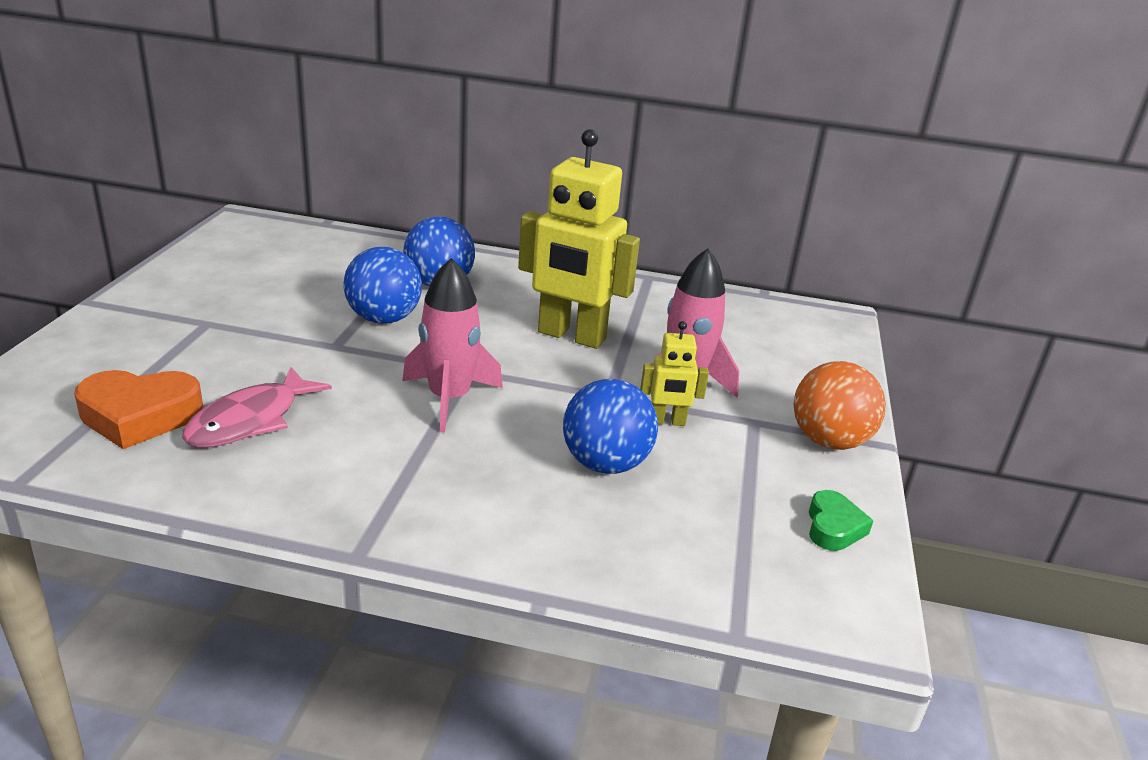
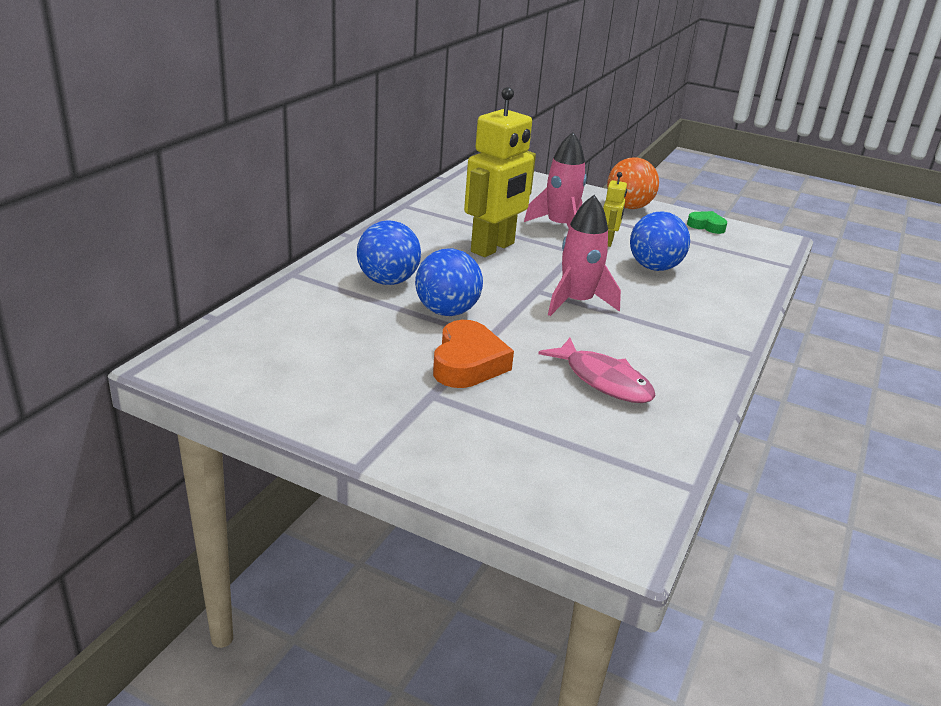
camera: 75 degrees left, 0 degrees up
orange heart [74,370,203,449] -> orange heart moved to [433,320,514,388]

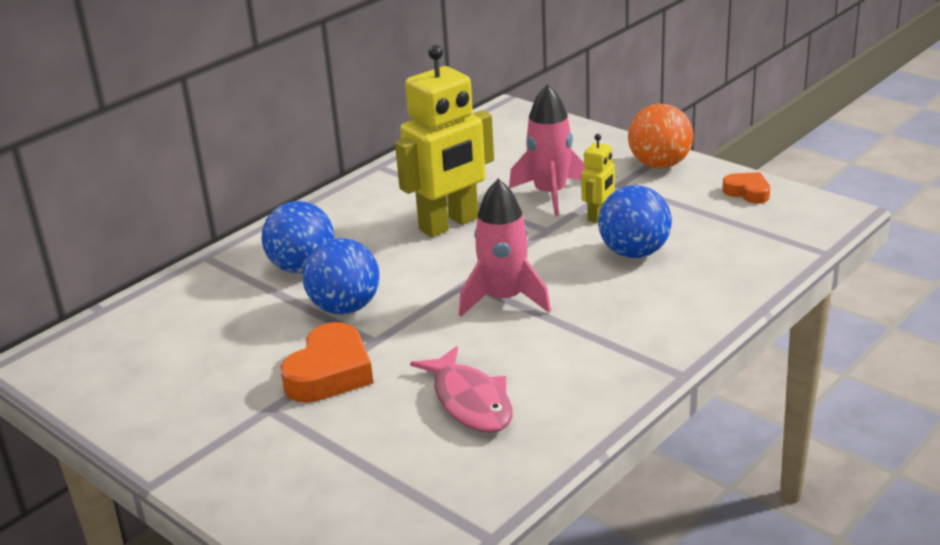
camera: 20 degrees right, 0 degrees up
green heart [687,211,727,234] -> orange heart [722,172,770,203]

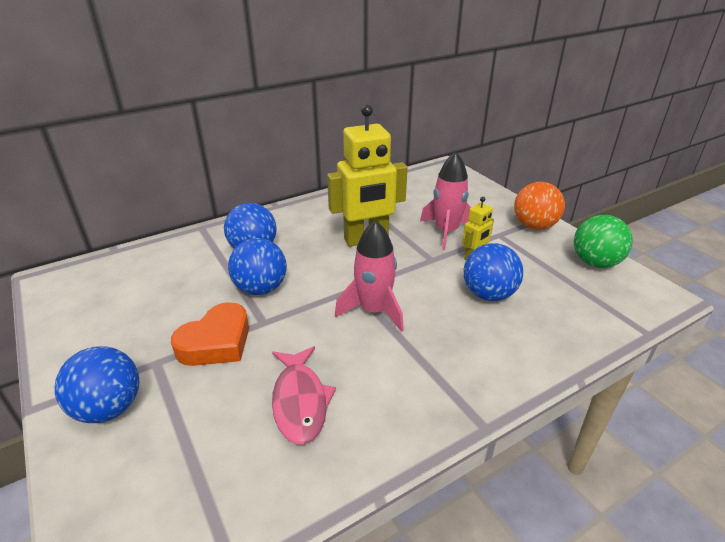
camera: 15 degrees right, 5 degrees up
orange heart [722,172,770,203] -> green ball [574,215,633,268]
none -> blue ball [55,346,139,423]

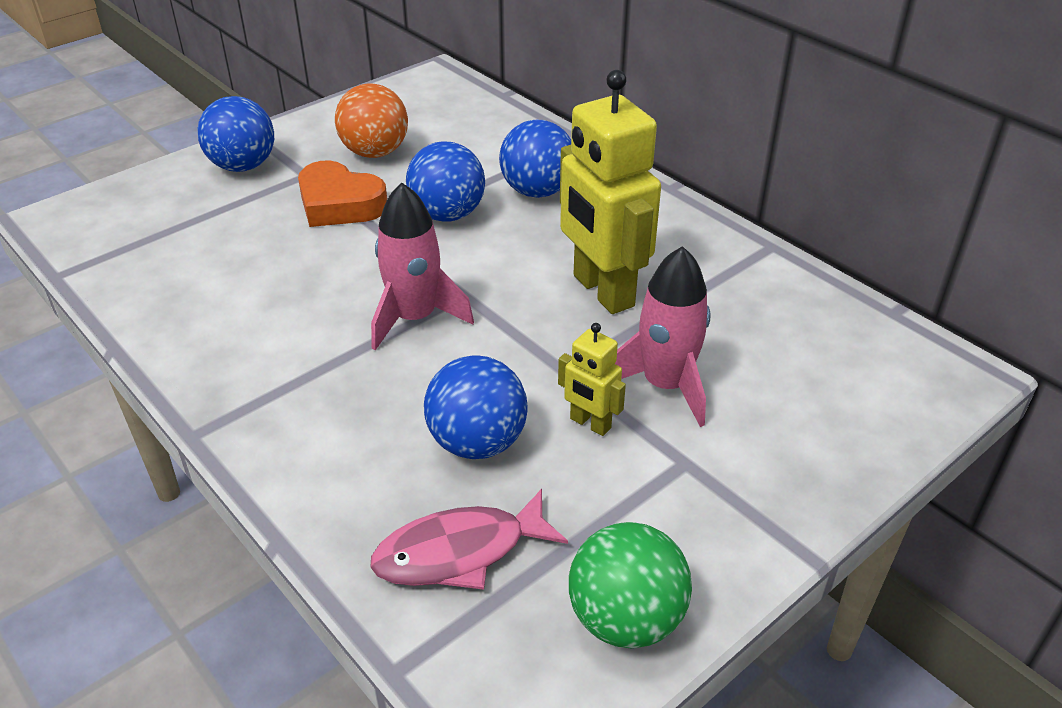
camera: 80 degrees right, 5 degrees up
pink fish [272,346,336,445] -> pink fish moved to [370,489,568,590]
orange ball [514,182,565,230] -> orange ball moved to [335,83,408,158]

